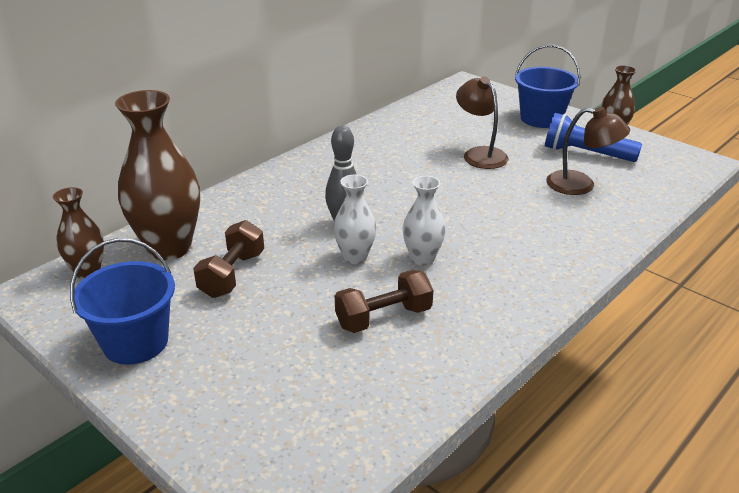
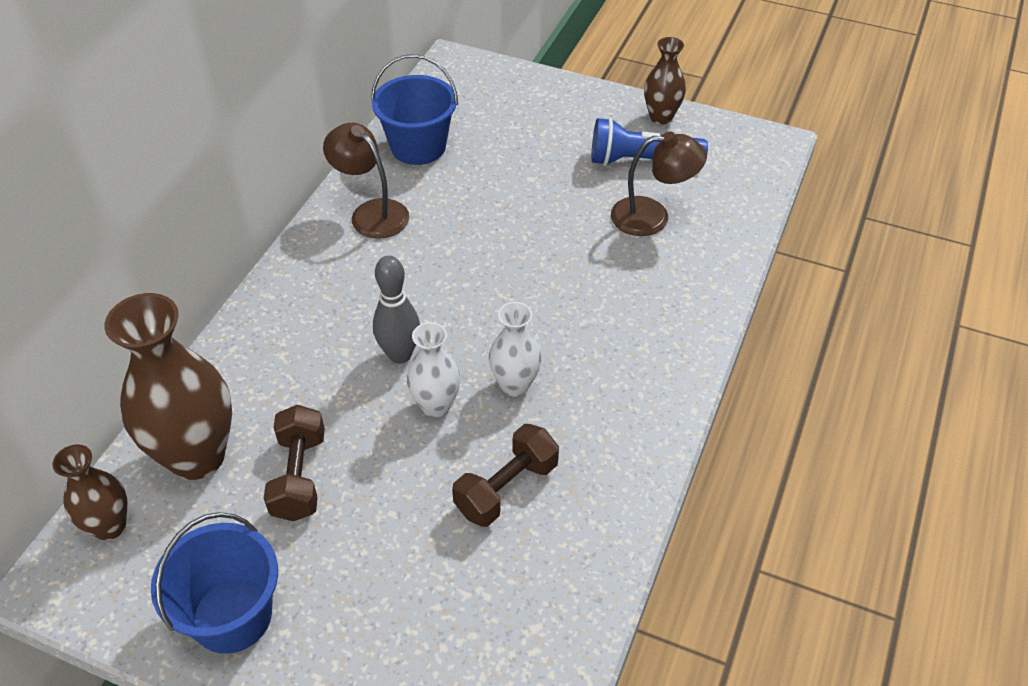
camera: 20 degrees left, 15 degrees up
brown lamp [456,77,508,169] -> brown lamp moved to [323,123,409,239]
blue bucket [515,45,581,128] -> blue bucket moved to [371,54,458,165]

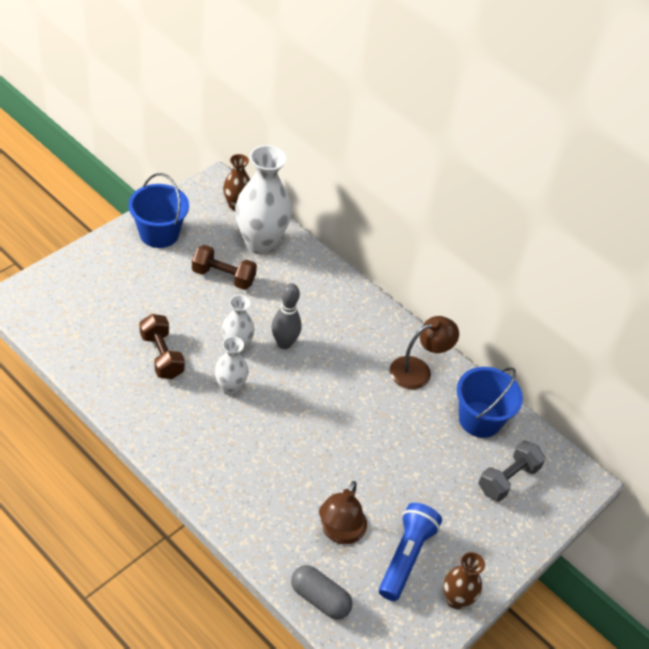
camera: 105 degrees right, 0 degrees up
brown vase [104,293,232,480] -> white vase [235,145,292,254]
none -> grey capsule [291,565,353,620]
none -> grey dumbbell [478,441,545,501]

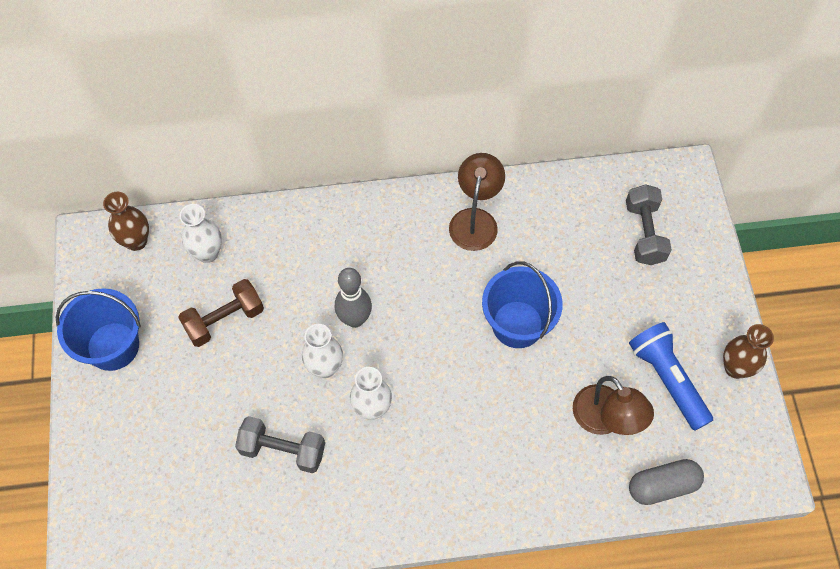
camera: 45 degrees left, 15 degrees up
brown dumbbell [140,314,185,379] -> grey dumbbell [235,416,325,473]
white vase [235,145,292,254] -> white vase [179,204,222,263], size x0.54
blue bucket [457,367,523,438] -> blue bucket moved to [482,261,563,348]

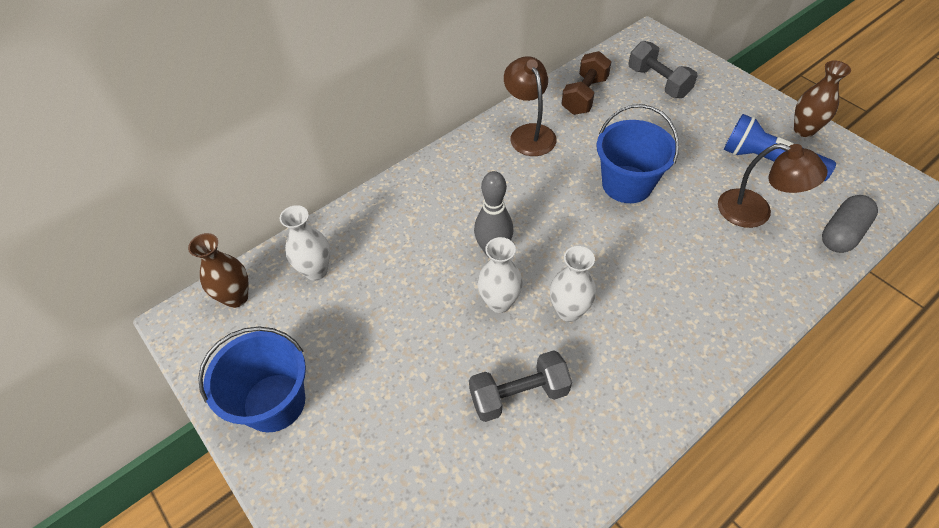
camera: 30 degrees left, 10 degrees down
brown dumbbell [178,279,264,347] -> brown dumbbell moved to [561,51,611,115]

